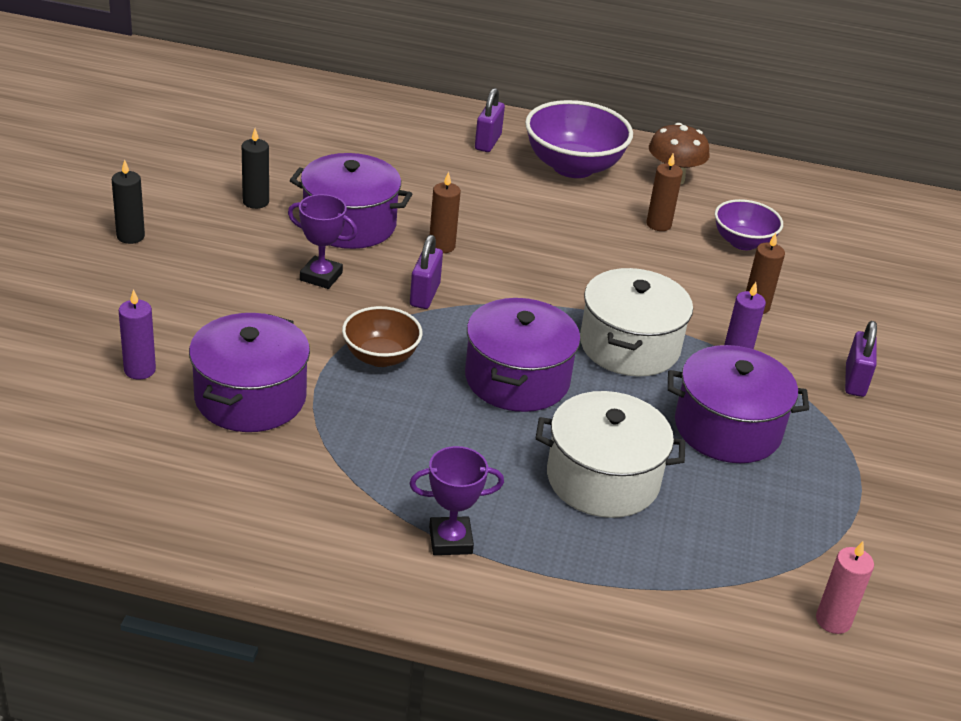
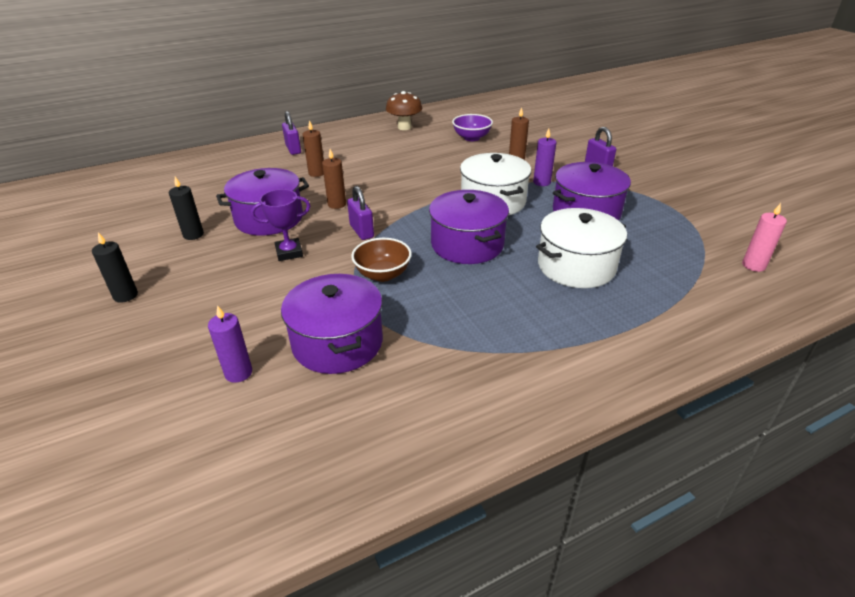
camera: 35 degrees left, 0 degrees up
purple trophy [409,446,504,555] -> none
purple bowl [525,100,633,178] -> none
brown candle [646,154,683,231] -> brown candle moved to [302,120,324,177]

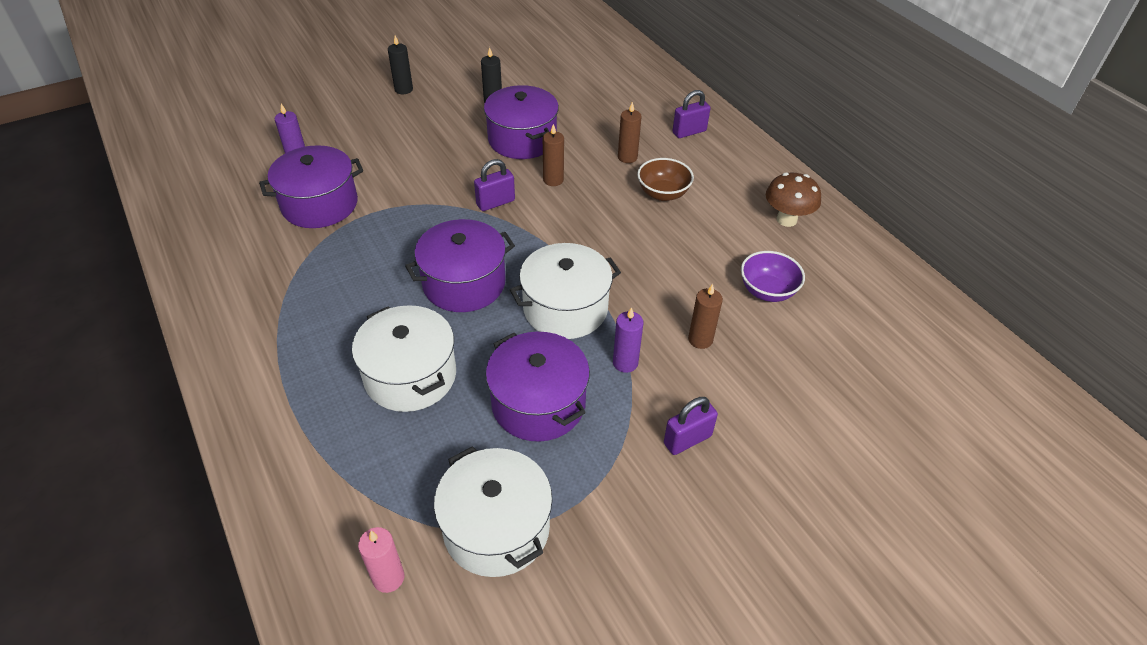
camera: 85 degrees right, 10 degrees up
purple trophy [251,189,310,261] -> none
brown bowl [351,238,412,282] -> brown bowl moved to [637,158,694,201]
none -> white pot [434,446,552,577]

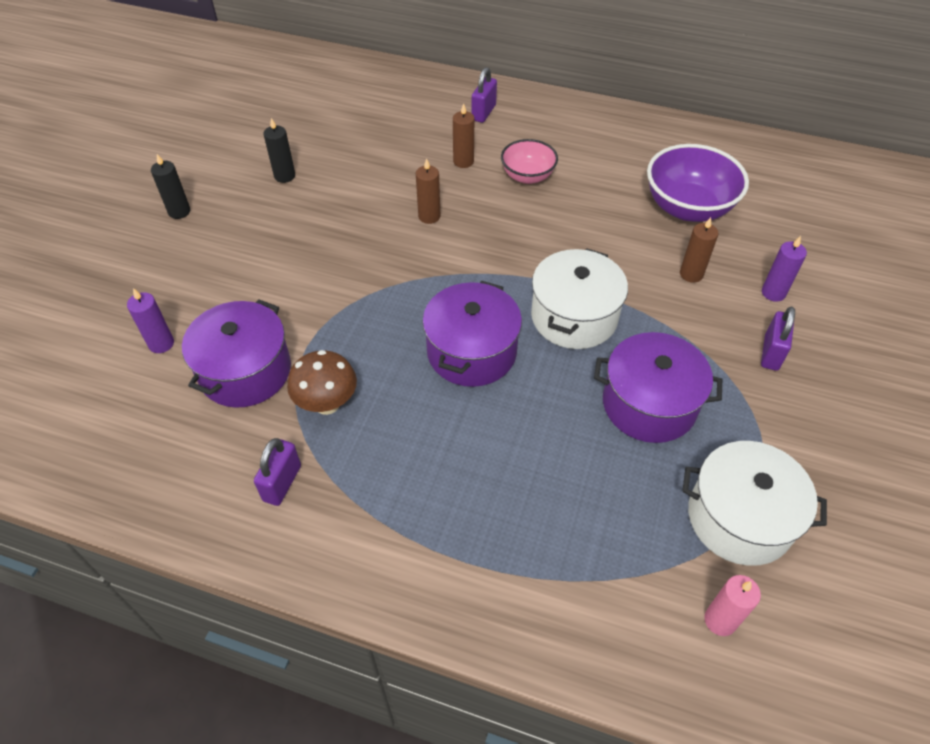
camera: 40 degrees left, 5 degrees up
white pot [352,305,456,412] -> none
purple padlock [474,159,515,211] -> purple padlock moved to [254,438,301,506]
purple pot [484,85,559,159] -> none
purple candle [613,307,643,373] -> purple candle moved to [762,236,807,302]
brown bowl [637,158,694,201] -> pink bowl [501,139,558,184]
purple bowl [741,251,805,302] -> purple bowl [647,144,749,222], size x1.66
brown mushroom [766,173,821,227] -> brown mushroom moved to [287,350,357,415]

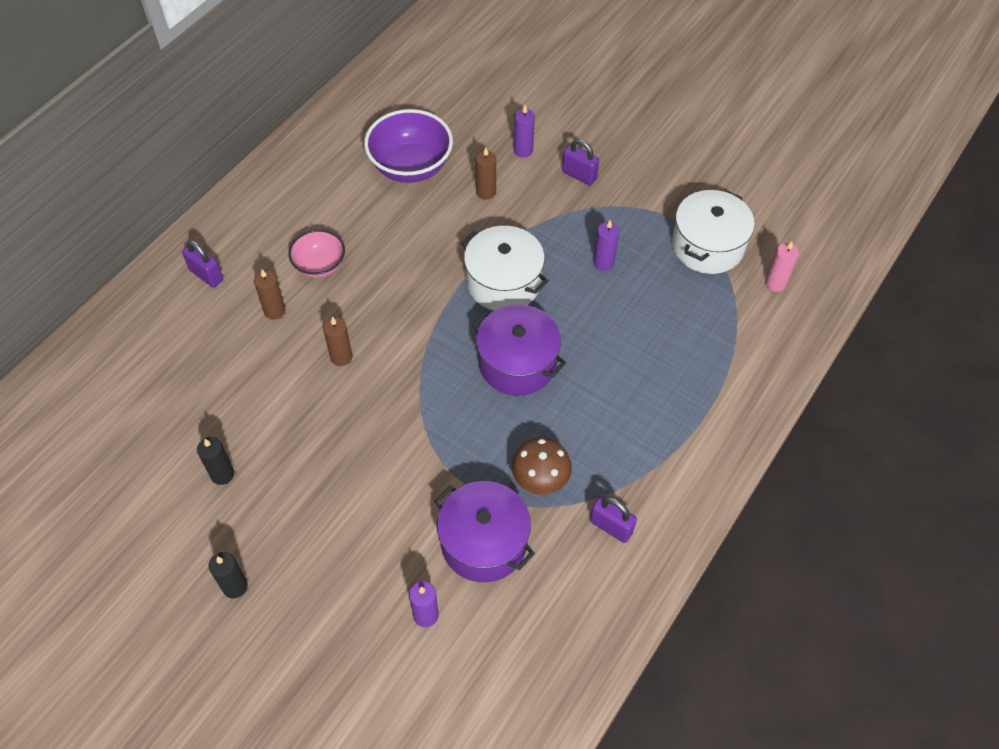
camera: 75 degrees left, 5 degrees up
purple pot [594,332,722,443] -> purple candle [593,220,619,271]

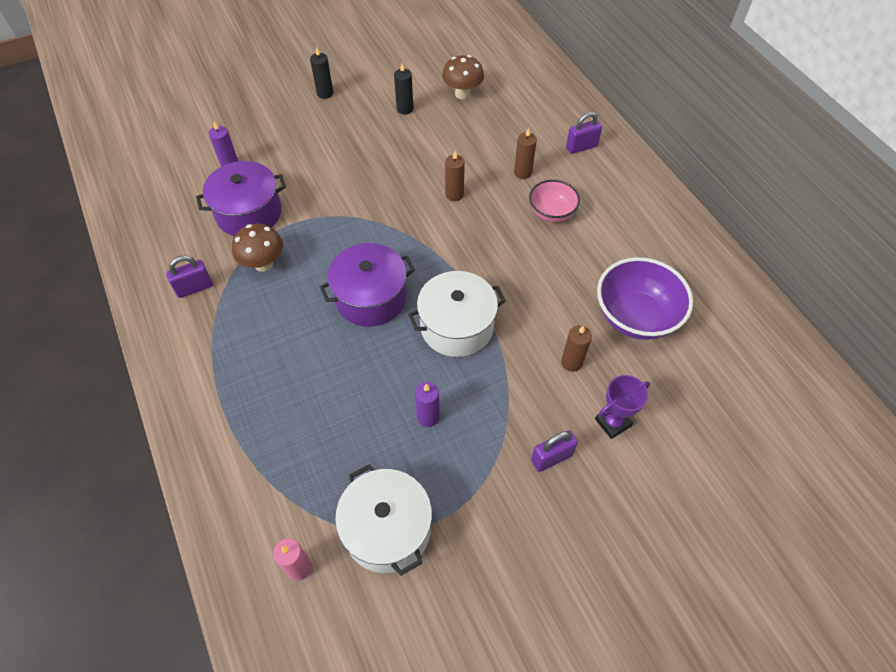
camera: 120 degrees right, 0 degrees up
purple candle [514,105,535,158] -> purple trophy [595,375,650,439]
none -> brown mushroom [442,55,484,99]

